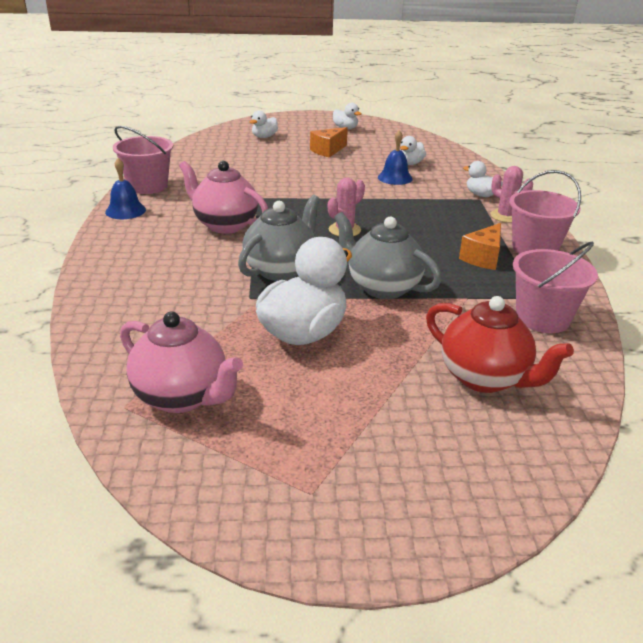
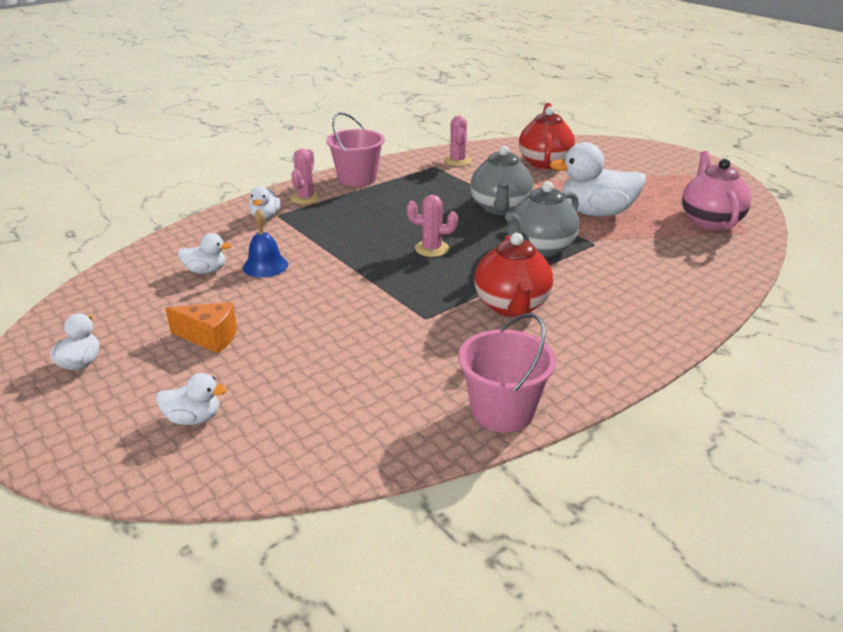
camera: 125 degrees left, 0 degrees up
blue bell [105,158,146,219] -> none
pink teapot [179,161,268,234] -> red teapot [474,233,553,317]
grey teapot [238,195,320,281] -> grey teapot turned 45 degrees counterclockwise [505,181,579,257]
orange cheese [459,223,501,270] -> none
pink bucket [513,241,598,333] -> pink cactus [444,115,472,166]

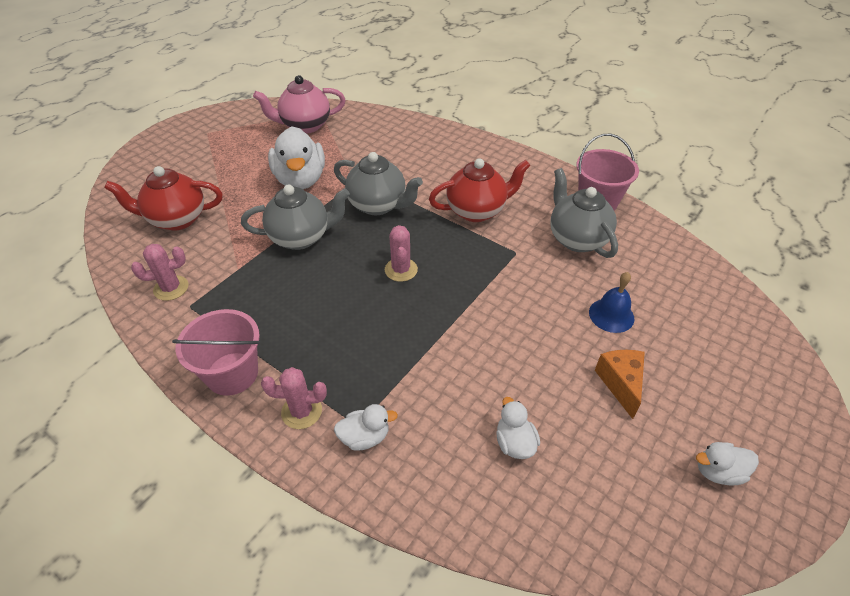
camera: 105 degrees left, 15 degrees up
white duck [156,373,227,425] -> none
blue bell [243,209,288,278] -> blue bell moved to [589,272,634,333]
none -> grey teapot [551,168,618,258]

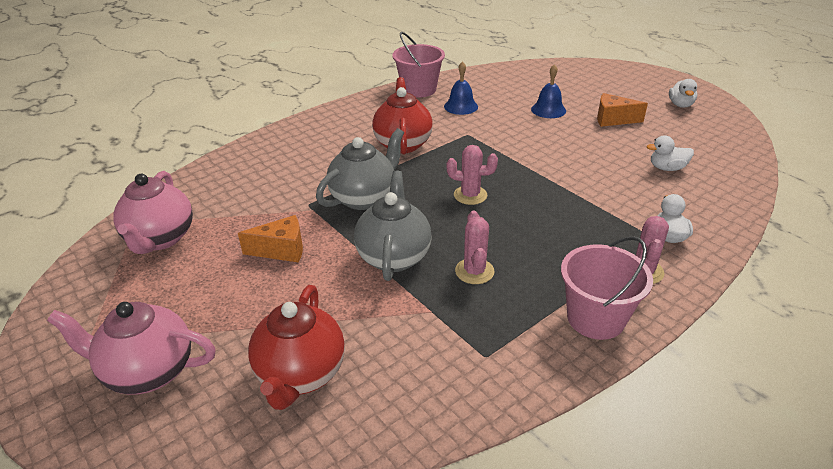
camera: 75 degrees left, 10 degrees down
pink cactus [131,244,189,301] -> pink cactus moved to [455,211,494,284]
white duck [268,126,325,189] -> orange cheese [238,215,303,263]
grey teapot [551,168,618,258] -> blue bell [444,61,478,115]
none -> pink teapot [47,302,216,395]

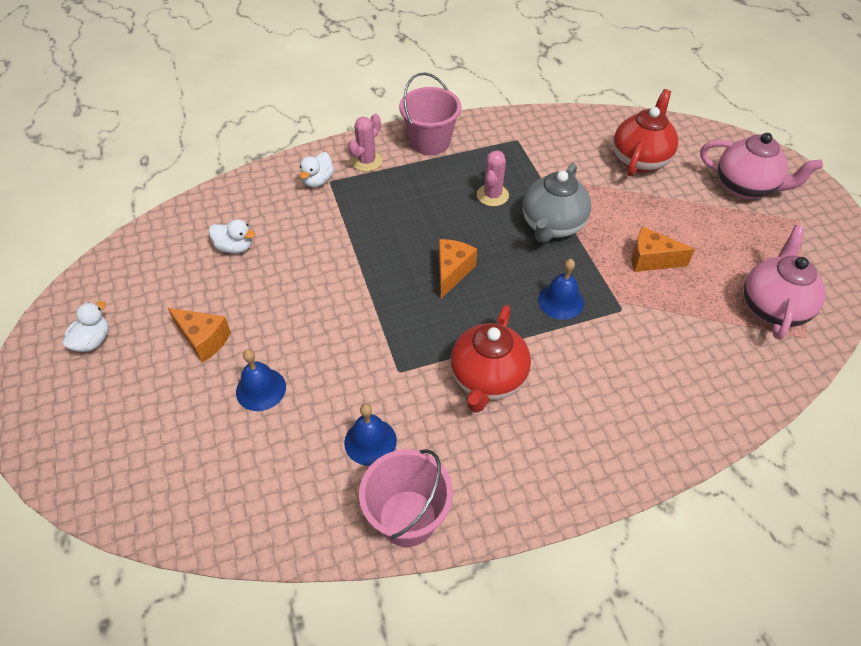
camera: 160 degrees left, 15 degrees up
grey teapot [316,128,404,210] -> blue bell [538,259,584,320]
pink cactus [447,145,498,205] -> orange cheese [439,239,477,298]

